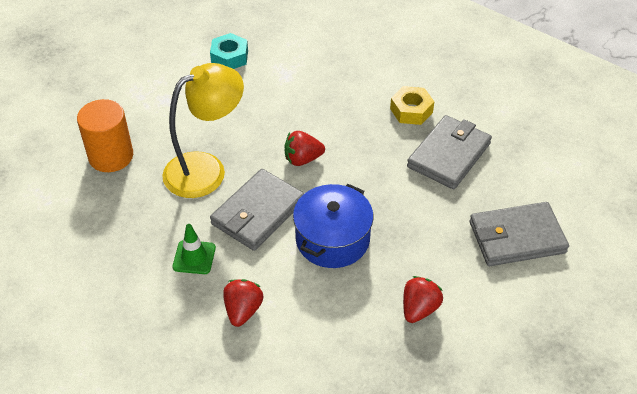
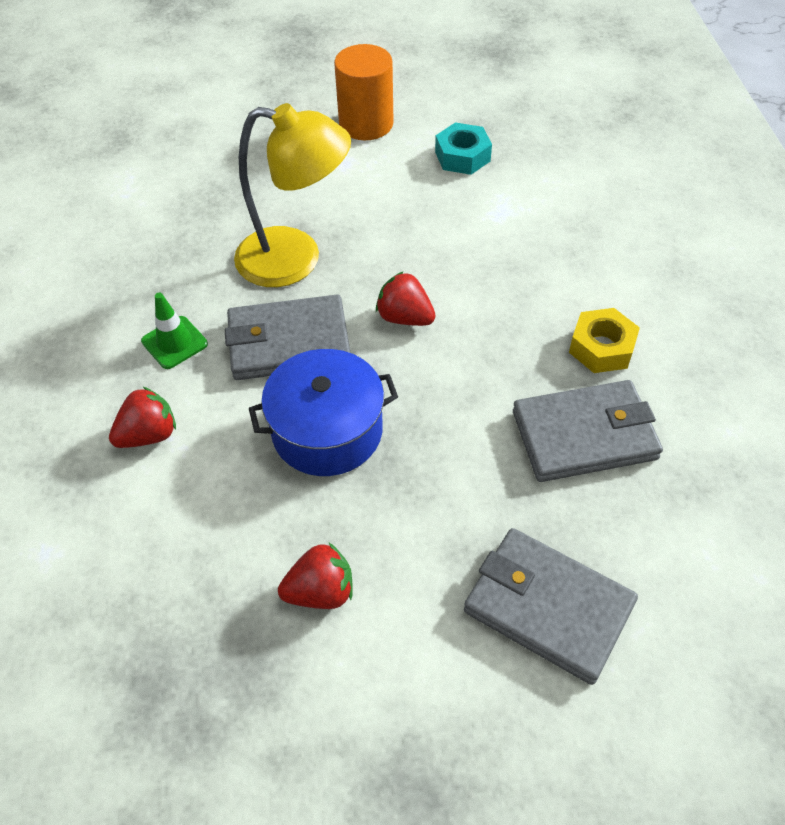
camera: 45 degrees right, 5 degrees up
orange cylinder [77,99,133,172] -> orange cylinder moved to [334,44,394,140]

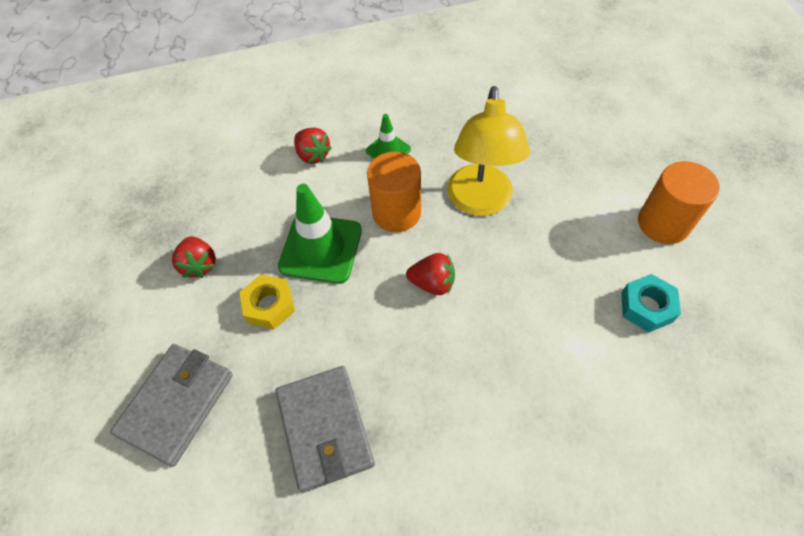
camera: 85 degrees right, 5 degrees up
grey wallet [225,295,350,380] -> orange cylinder [367,152,421,232]
blue pot [249,349,398,476] -> green traffic cone [278,184,362,284]
red strawberry [376,271,436,326] -> red strawberry turned 75 degrees clockwise [406,253,455,295]
yellow nut [569,308,640,373] -> yellow nut moved to [239,274,295,329]

